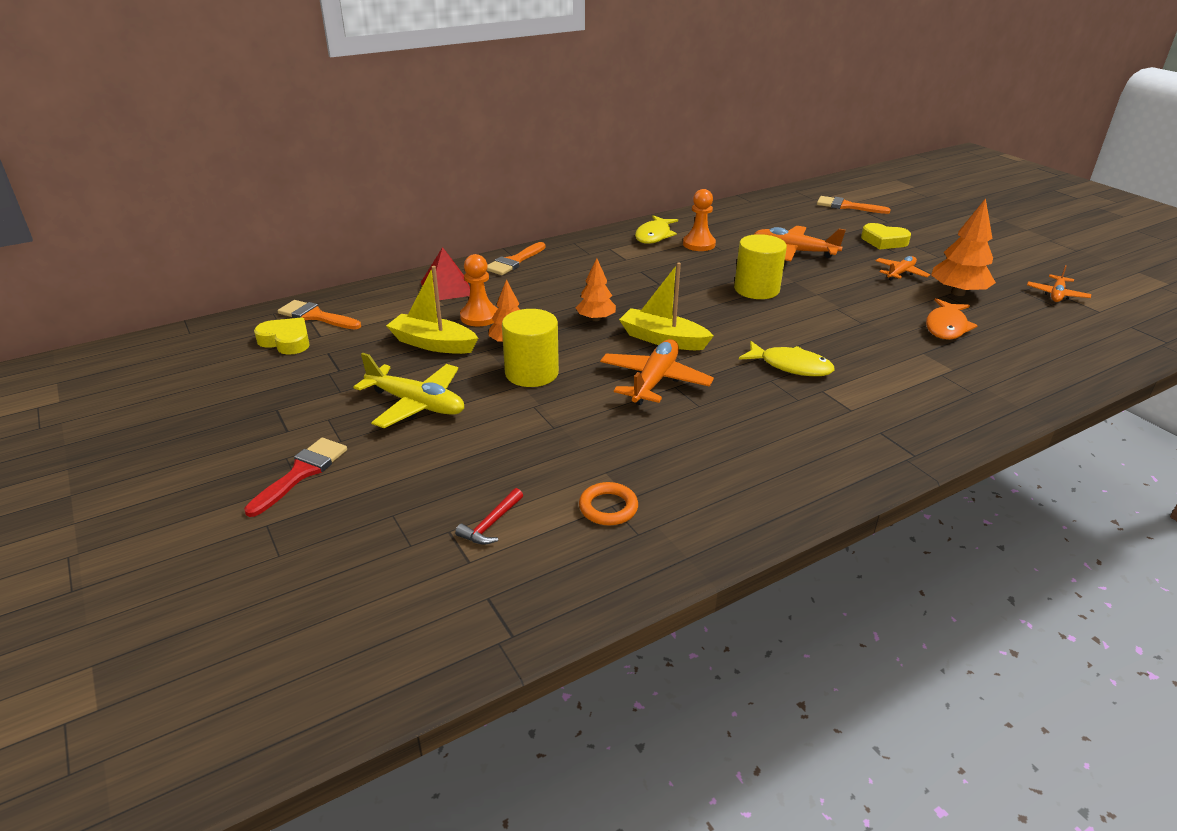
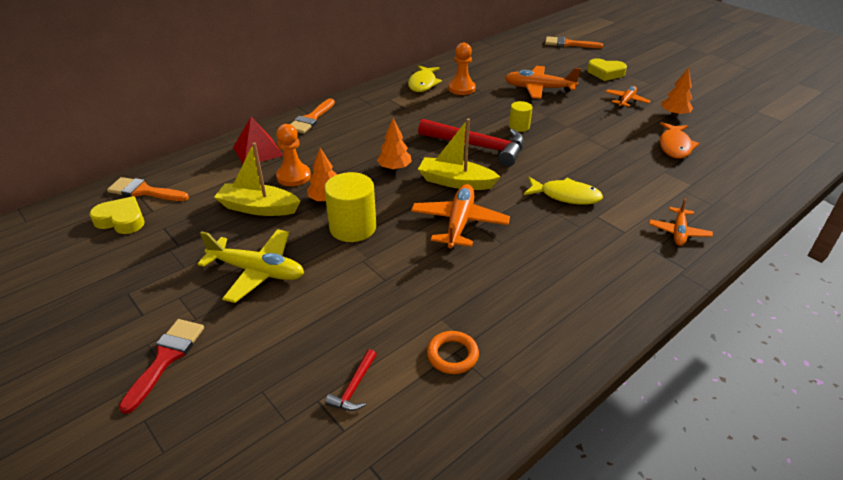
camera: 10 degrees left, 5 degrees up
yellow cylinder [734,234,787,299] -> yellow cylinder [509,101,533,132], size x0.56
orange tree [931,198,996,296] -> orange tree [662,68,693,116], size x0.64
orange plane [1027,265,1091,302] -> orange plane moved to [649,198,713,246]
none -> red hammer [418,119,524,167]

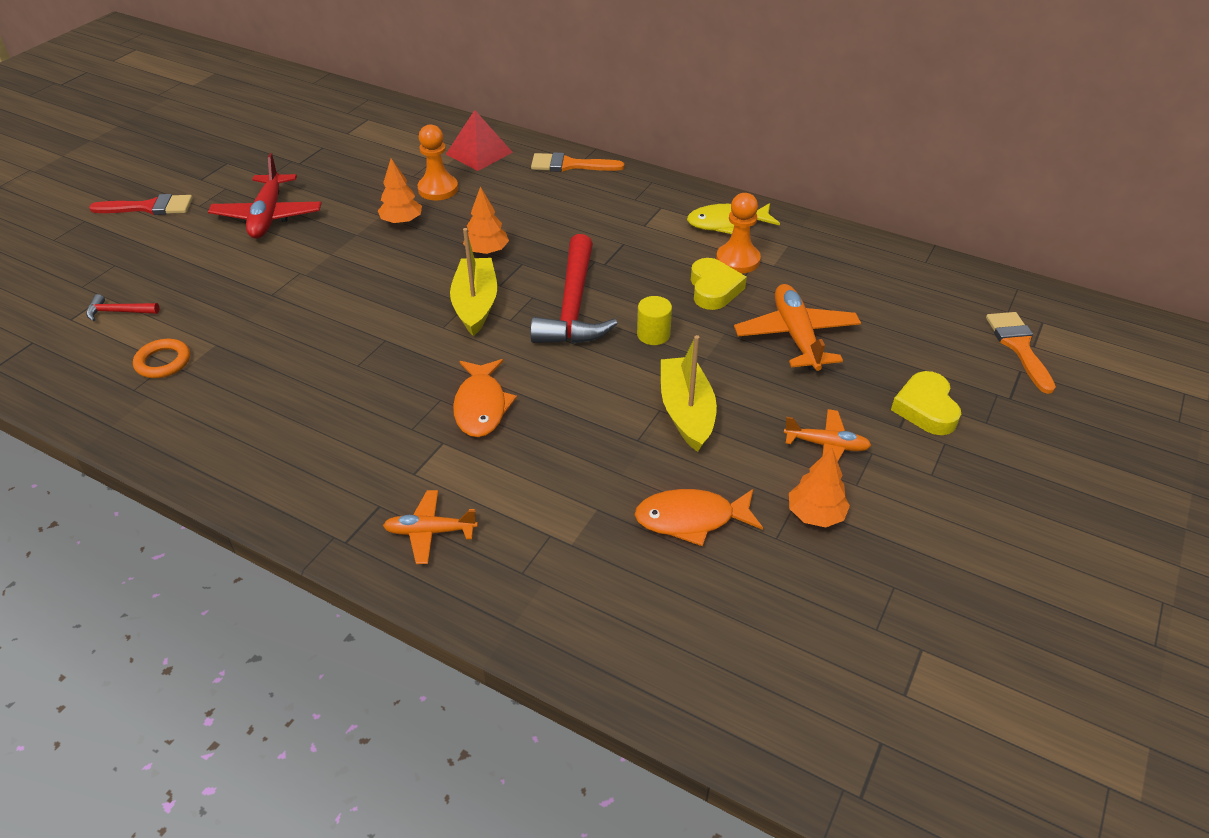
camera: 70 degrees right, 5 degrees up
yellow heart [89,196,144,234] -> yellow heart moved to [691,258,747,310]
orange brush [107,177,189,201] -> none
yellow plane [198,229,304,303] -> red plane [208,153,322,239]
yellow boat [214,142,300,216] -> yellow boat moved to [661,335,717,452]
yellow cylinder [324,172,376,242] -> none
orange plane [411,184,510,249] -> none
yellow fish [524,177,603,204] -> orange fish [453,359,517,437]

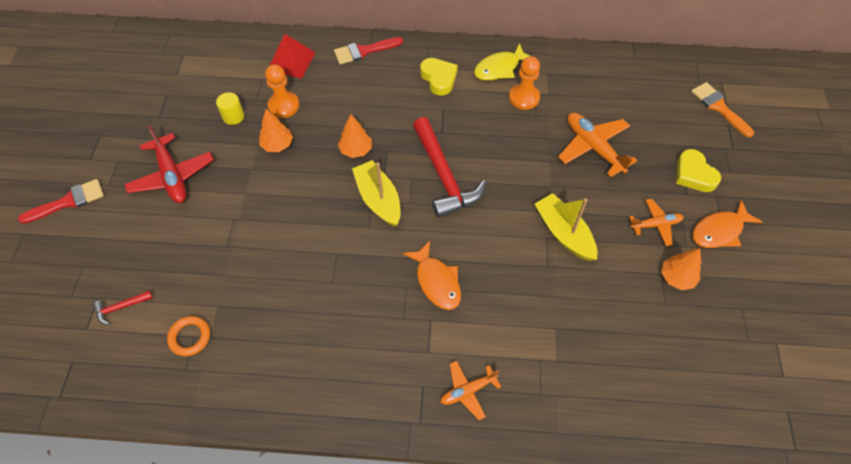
camera: 25 degrees left, 15 degrees up
orange brush [531,152,624,172] -> red brush [334,37,403,64]
orange fish [635,489,763,546] -> orange fish moved to [693,200,762,248]
yellow cylinder [637,296,672,345] -> yellow cylinder moved to [216,92,244,125]
yellow heart [691,258,747,310] -> yellow heart moved to [420,58,458,96]

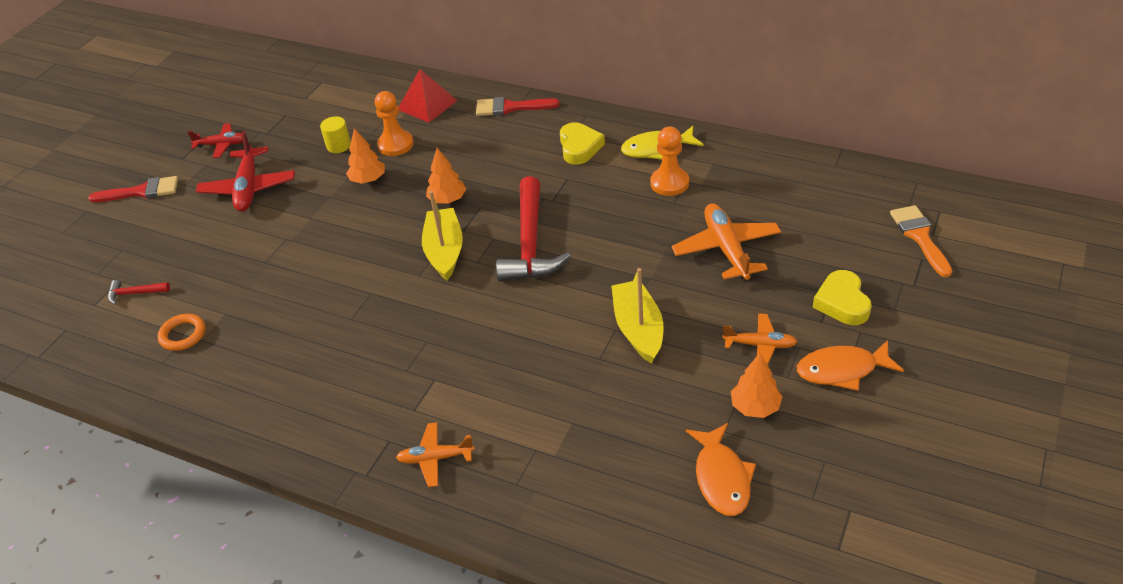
camera: 25 degrees right, 15 degrees down
orange fish [403,241,461,310] -> orange fish moved to [686,423,756,516]
none -> red plane [187,123,243,158]

